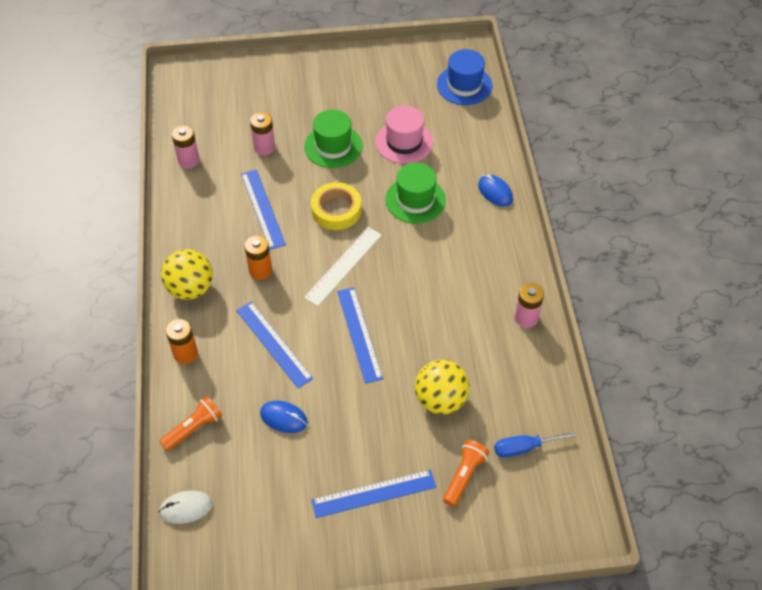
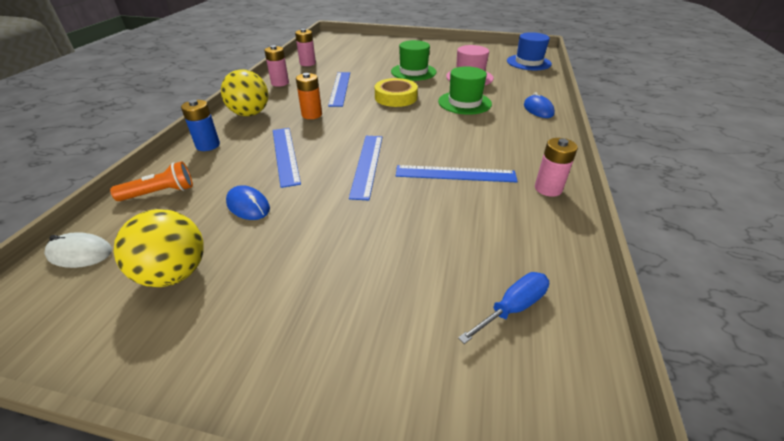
camera: 20 degrees right, 15 degrees down
orange battery [166,319,198,364] -> blue battery [181,100,220,151]
pink battery [250,112,275,155] -> pink battery moved to [264,45,289,87]
white ruler [304,227,382,306] -> none
blue ruler [311,470,436,518] -> blue ruler moved to [396,165,518,182]
yellow ball [415,360,470,414] -> yellow ball moved to [113,209,204,287]
orange flashlight [443,440,489,507] -> none
blue screwdriver [494,431,576,457] -> blue screwdriver turned 135 degrees clockwise [458,272,549,344]

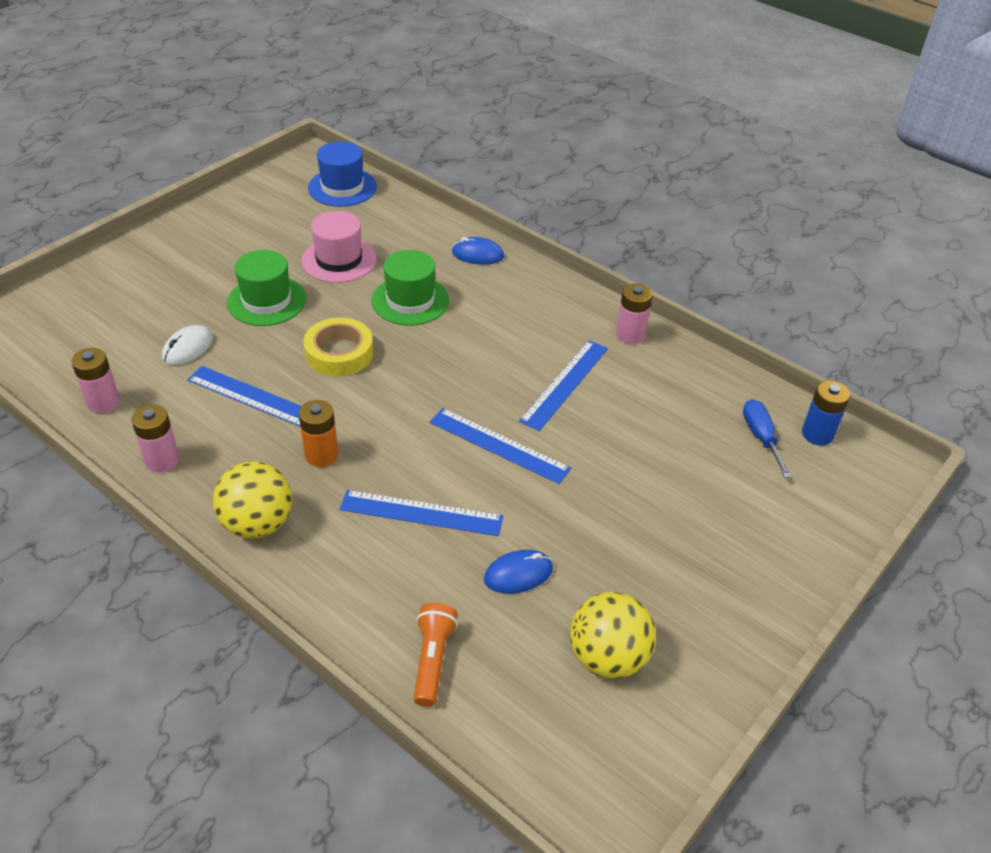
camera: 65 degrees left, 5 degrees up
white mouse [44,232,112,268] -> white mouse moved to [162,325,213,365]
blue battery [181,100,220,151] -> blue battery moved to [802,381,850,445]

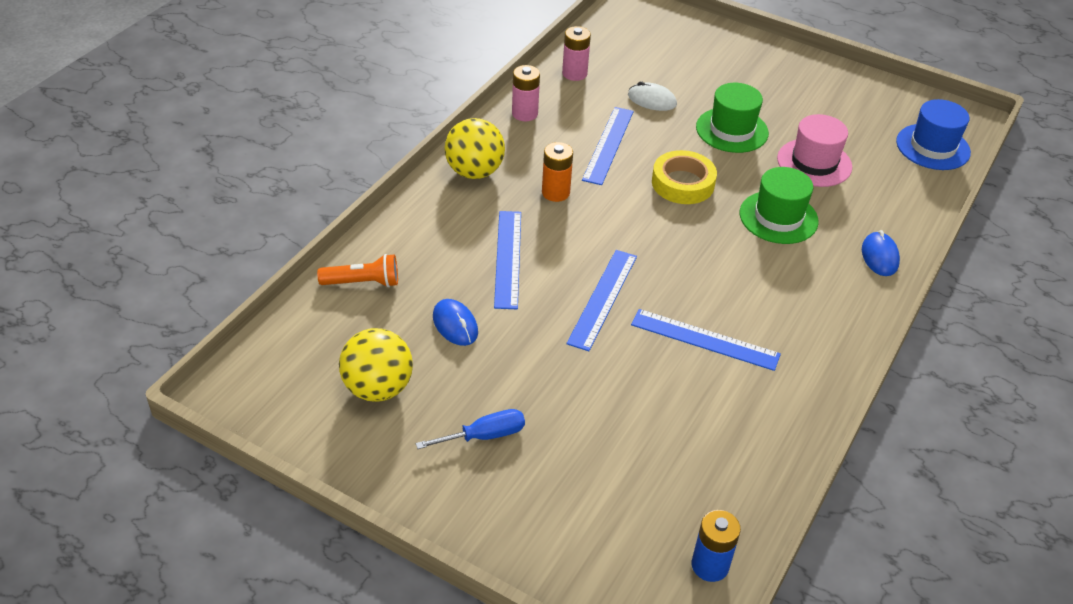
camera: 80 degrees right, 0 degrees up
pink battery [616,283,653,344] -> none
blue screwdriver [743,399,792,478] -> blue screwdriver moved to [416,409,525,449]

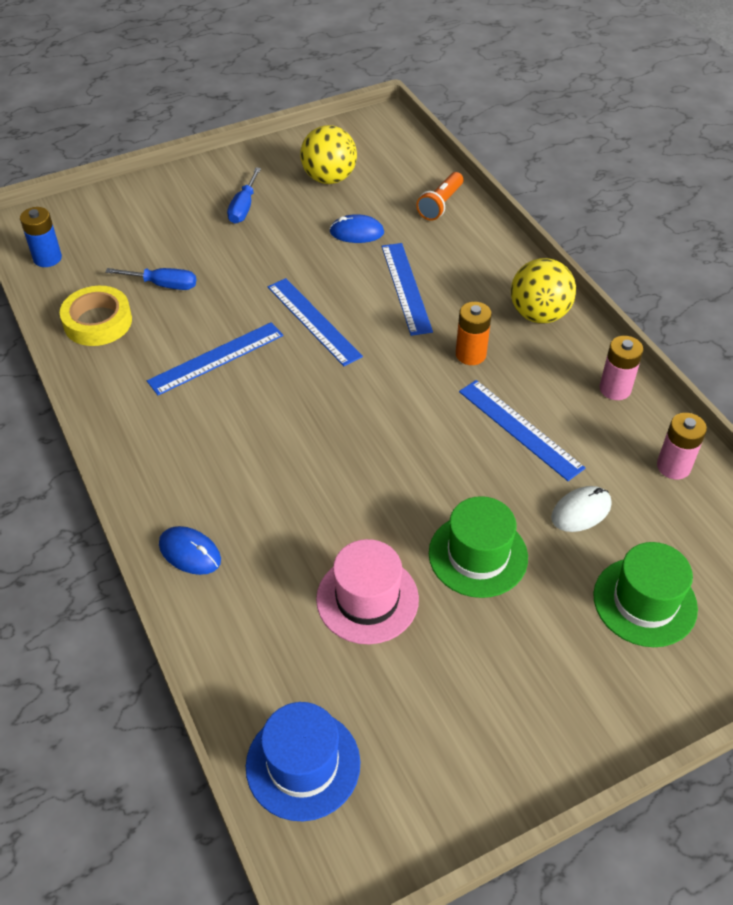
camera: 125 degrees right, 5 degrees up
blue ruler [494,211,521,309] -> blue ruler turned 45 degrees clockwise [381,243,433,336]
yellow tape [652,150,717,204] -> yellow tape moved to [60,286,132,346]
green hat [740,167,819,244] -> green hat moved to [593,542,698,647]
none -> blue screwdriver [105,268,196,290]

